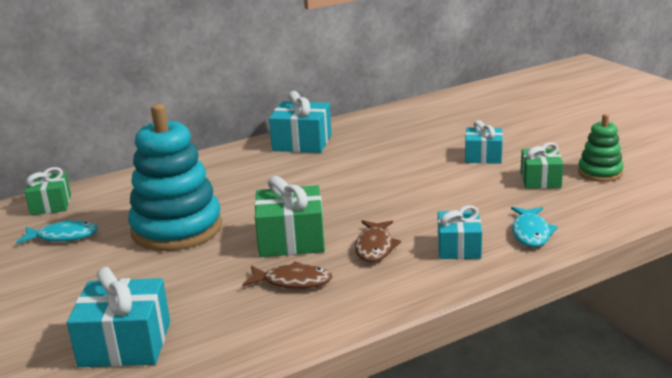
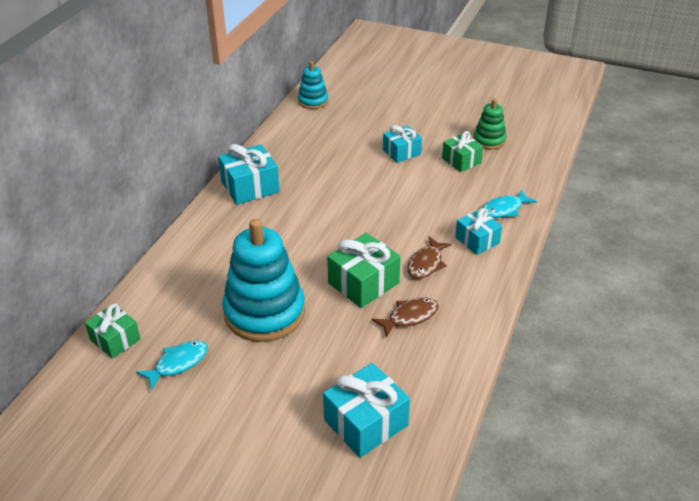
camera: 40 degrees left, 15 degrees up
brown fish [355,220,401,262] -> brown fish turned 60 degrees clockwise [407,237,452,279]
turquoise fish [511,207,558,247] -> turquoise fish turned 90 degrees clockwise [482,189,537,218]
none -> turquoise stacking toy [298,61,328,109]

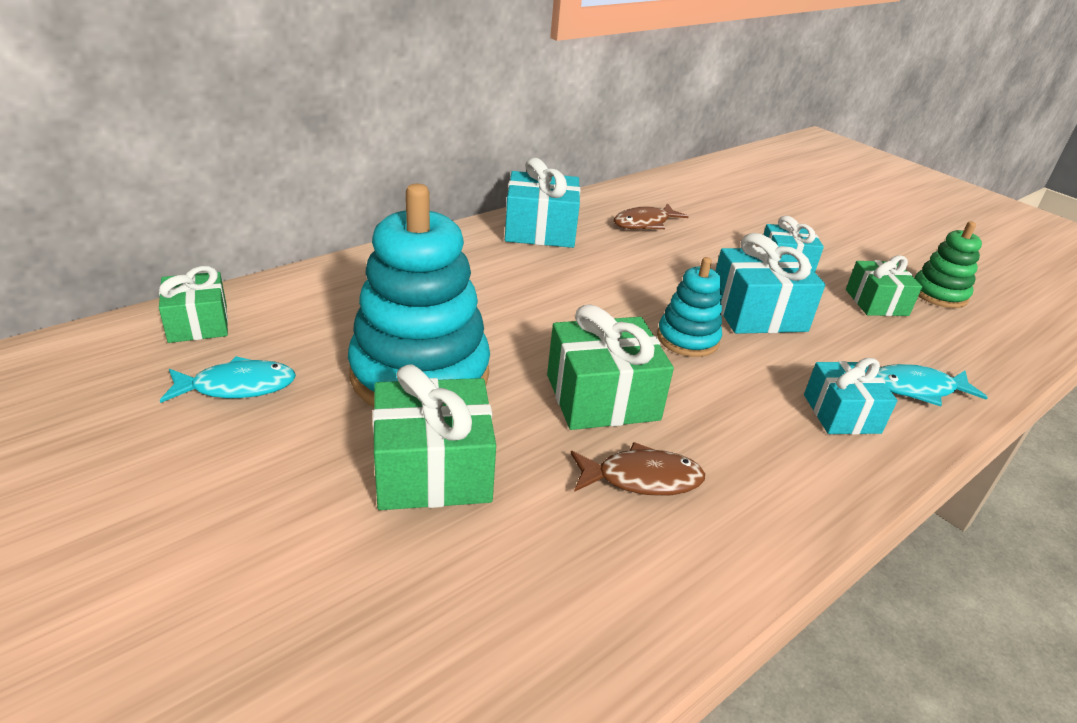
camera: 25 degrees right, 5 degrees down
turquoise stacking toy [298,61,328,109] -> turquoise stacking toy moved to [657,257,722,357]
turquoise gift [323,363,410,458] -> turquoise gift moved to [715,233,825,334]
brown fish [407,237,452,279] -> brown fish moved to [614,203,689,230]
none -> green gift [372,364,496,510]

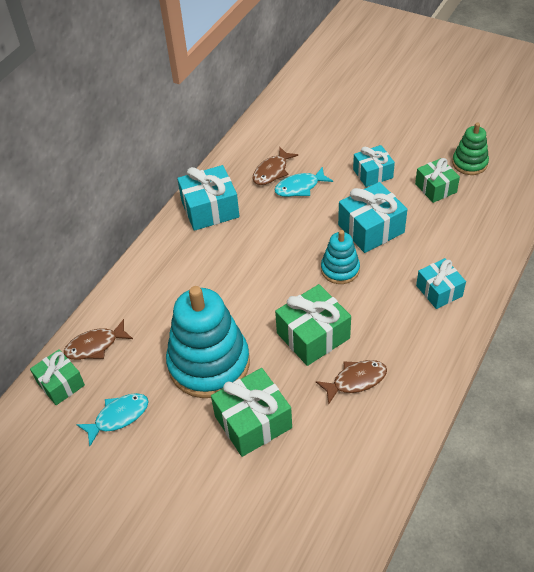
camera: 15 degrees left, 15 degrees up
turquoise fish [878,364,988,406] -> turquoise fish moved to [274,167,333,197]
none -> brown fish [64,319,133,360]

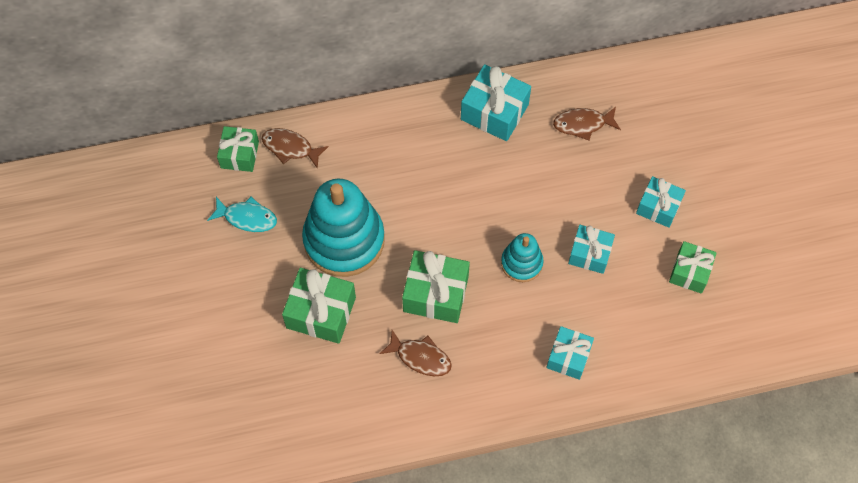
camera: 45 degrees right, 15 degrees up
turquoise fish [274,167,333,197] -> none
turquoise gift [338,182,407,253] -> turquoise gift [568,225,615,274], size x0.66
green stacking toy [452,123,489,175] -> none

